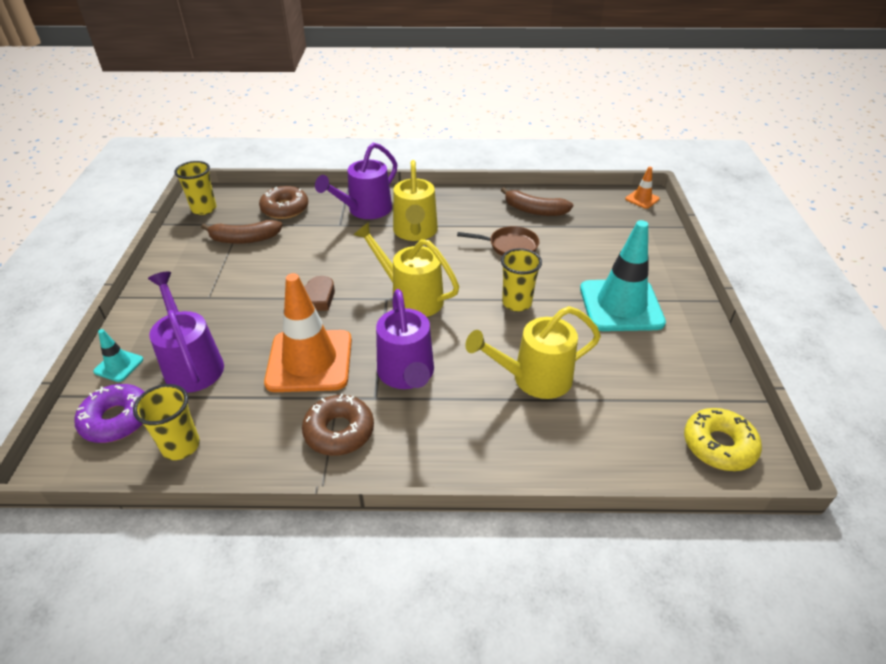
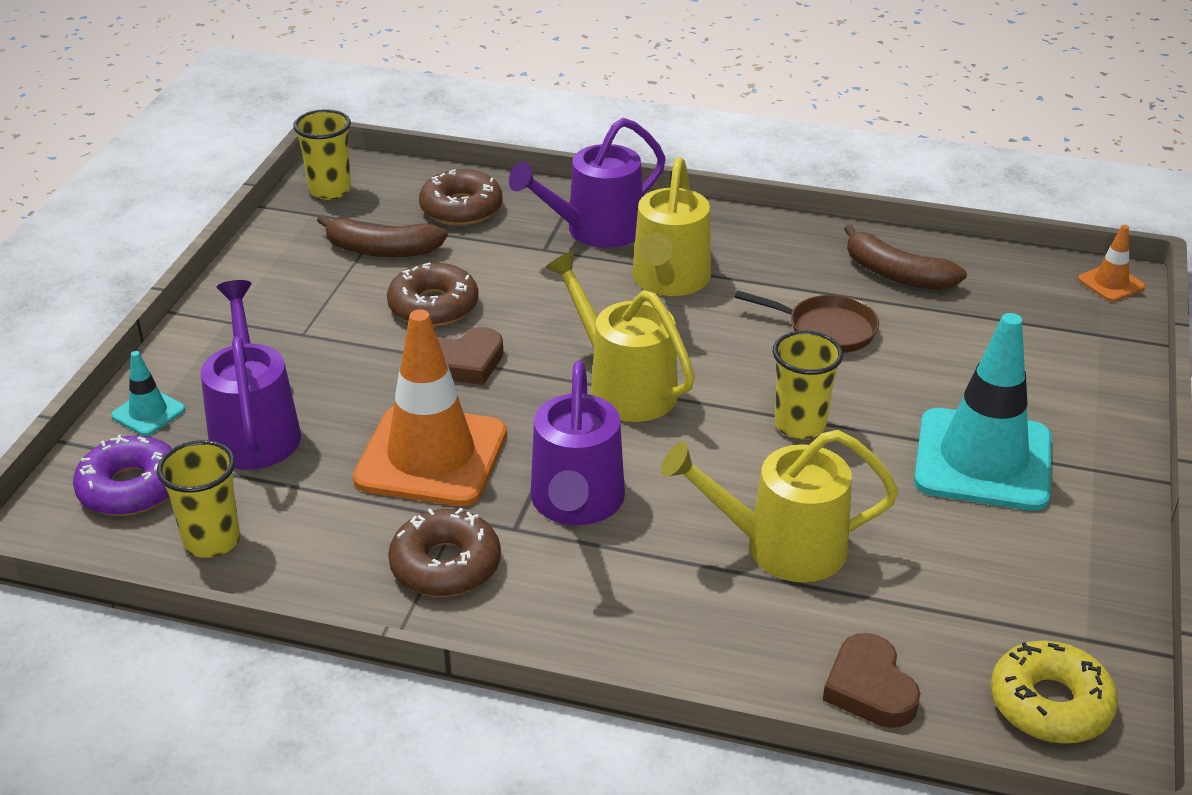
camera: 15 degrees right, 5 degrees down
none -> brown donut [387,262,479,327]
none -> brown heart [823,633,921,728]

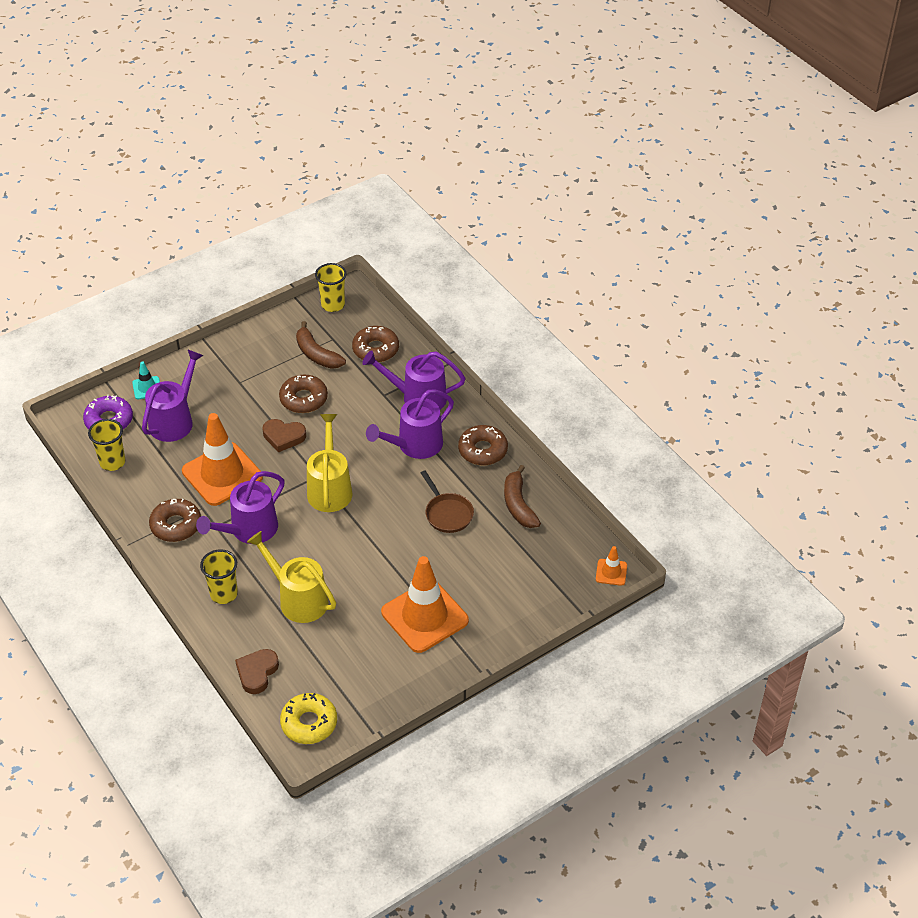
camera: 40 degrees right, 10 degrees up
yellow watering can [632,157,711,296] -> purple watering can [366,390,454,459]
yellow cup [773,330,843,439] -> yellow cup moved to [200,549,238,604]
turquoise traffic cone [914,313,1052,511] -> orange traffic cone [381,556,469,653]
none -> brown donut [458,425,508,465]

